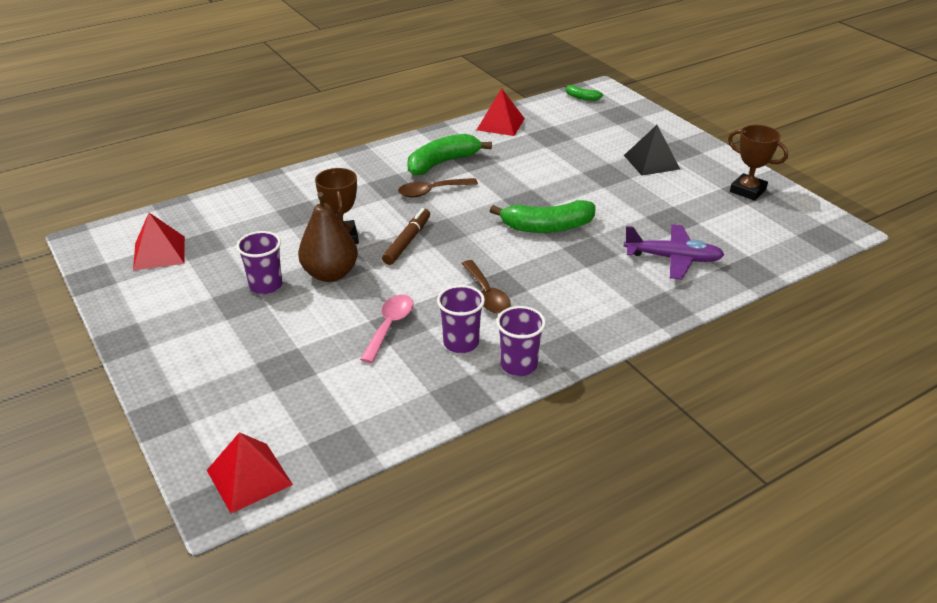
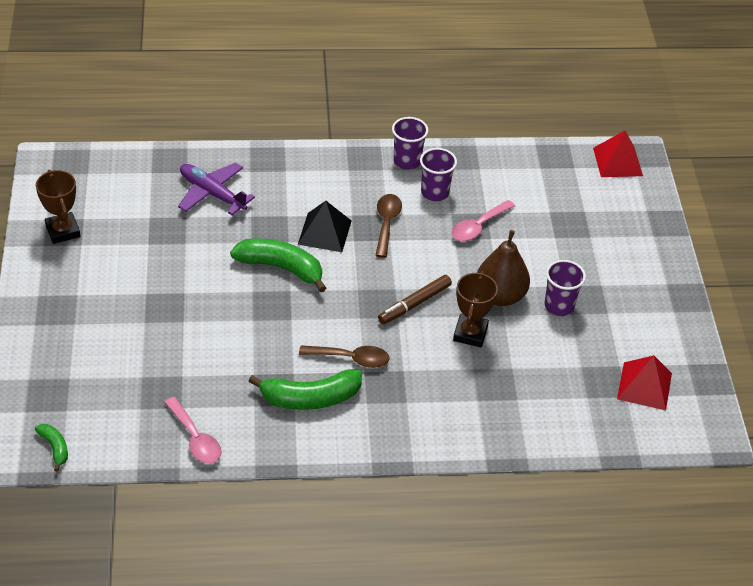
camera: 155 degrees left, 10 degrees up
red pyramid [477,88,525,136] -> pink spoon [164,397,222,464]
black pyramid [624,125,680,176] -> black pyramid moved to [298,201,351,252]

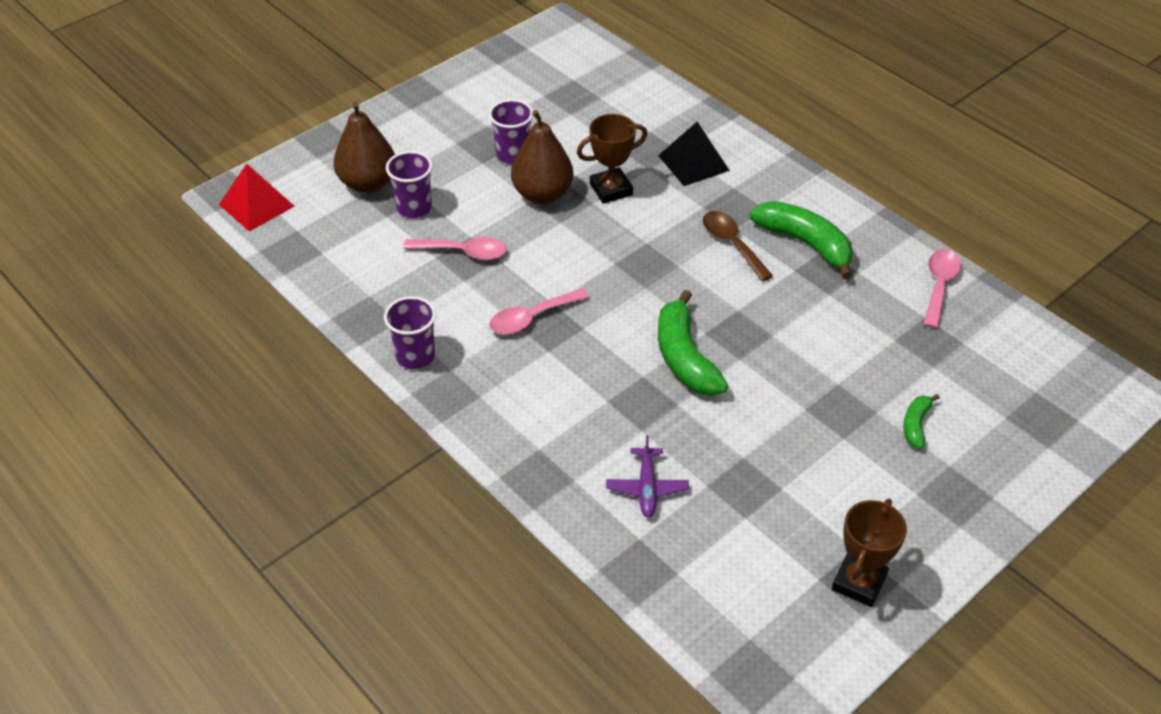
camera: 125 degrees left, 0 degrees up
green banana [35,424,68,472] -> green banana moved to [903,394,940,449]
purple plane [178,162,255,215] -> purple plane [606,435,689,518], size x0.66
black pyramid [298,201,351,252] -> black pyramid moved to [658,122,730,186]
brown spoon [375,194,402,258] -> pink spoon [489,288,590,334]
brown marker [378,275,452,324] -> none
purple cup [420,148,457,201] -> purple cup moved to [386,151,433,218]
red pyramid [617,355,672,410] -> none
none -> brown pear [334,101,395,193]

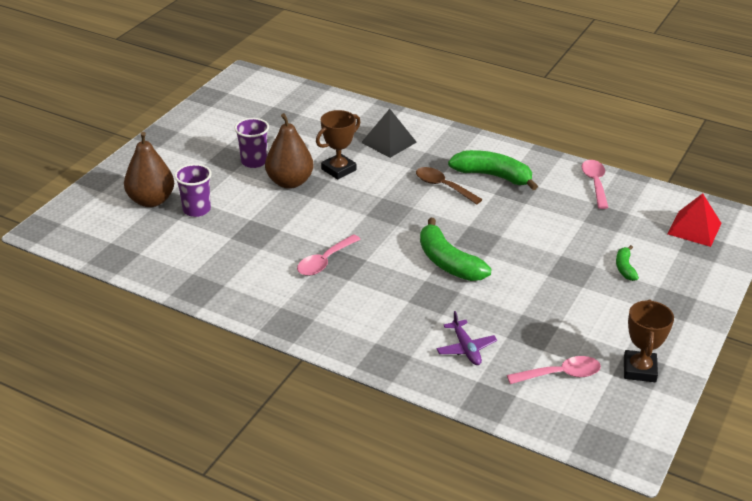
camera: 20 degrees left, 10 degrees down
red pyramid [219,164,294,231] -> red pyramid moved to [667,193,722,247]
purple cup [384,296,436,370] -> none
pink spoon [403,237,507,260] -> pink spoon moved to [507,356,601,384]

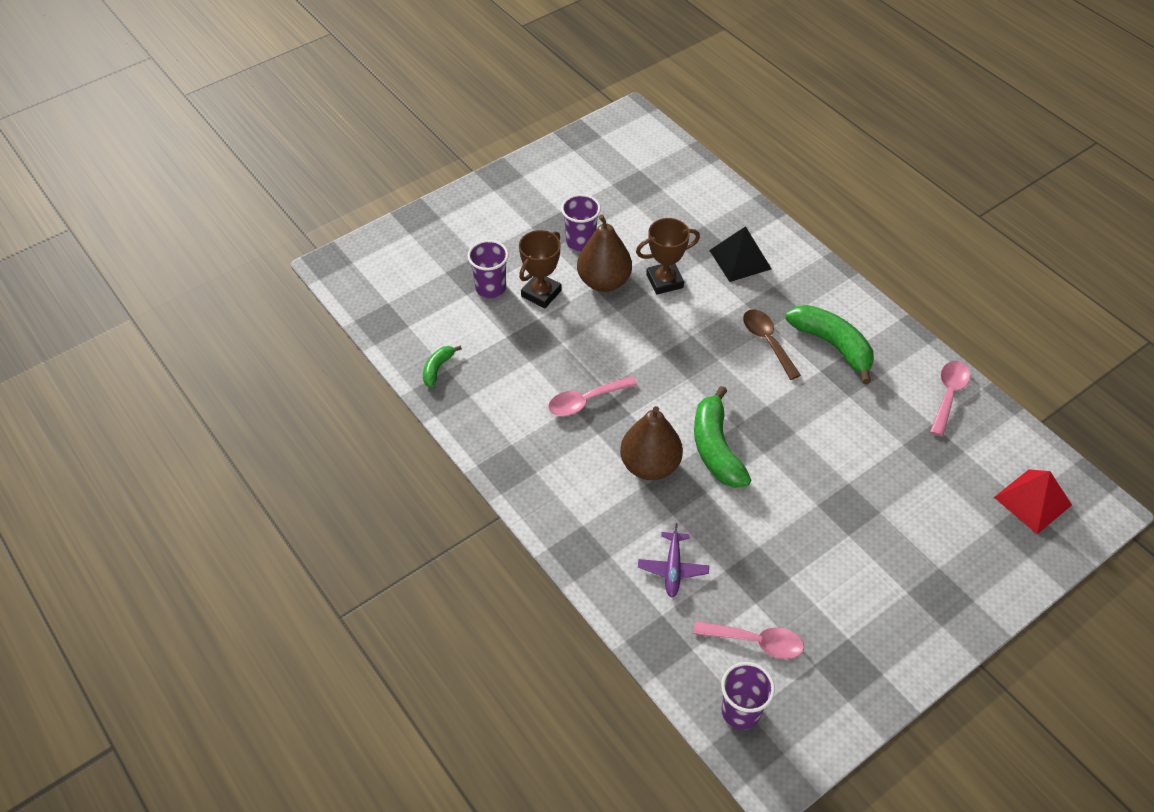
camera: 25 degrees right, 15 degrees up
brown pear [124,132,174,207] -> brown pear moved to [620,406,683,480]
green banana [616,245,639,281] -> green banana moved to [423,345,462,387]
brown trophy [624,299,674,382] -> brown trophy moved to [519,230,562,308]
none -> purple cup [721,662,775,730]

